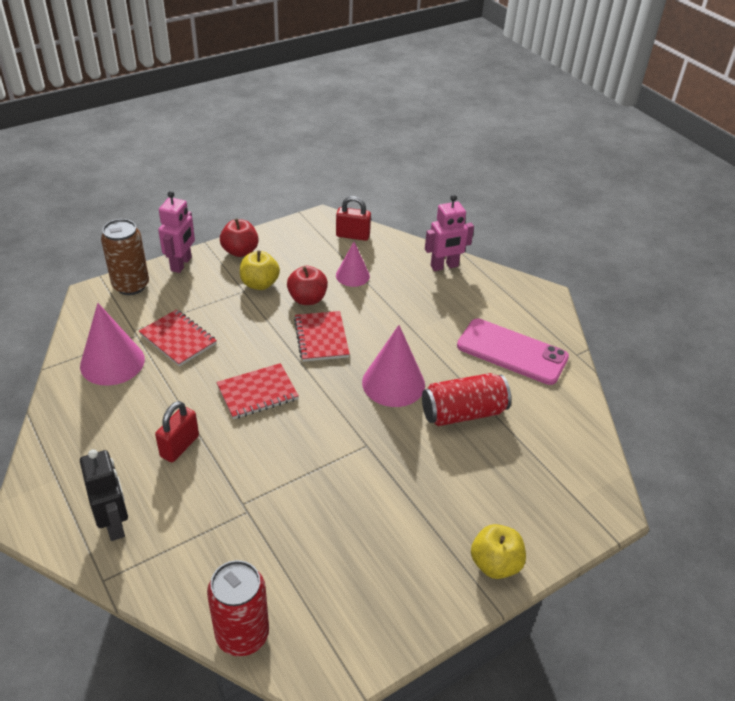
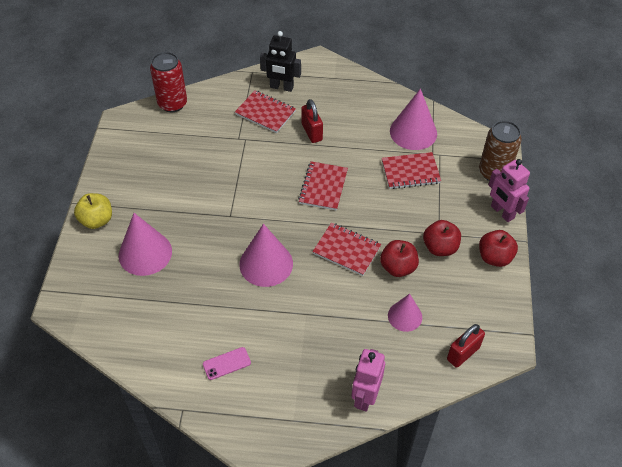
camera: 130 degrees right, 10 degrees up
yellow apple [240,251,280,290] -> red apple [423,220,461,256]
red can [422,373,511,426] -> none
pink phone [457,319,569,385] -> pink phone [203,347,251,380], size x0.45
none -> pink cone [119,213,172,276]
none -> red notebook [235,90,296,133]

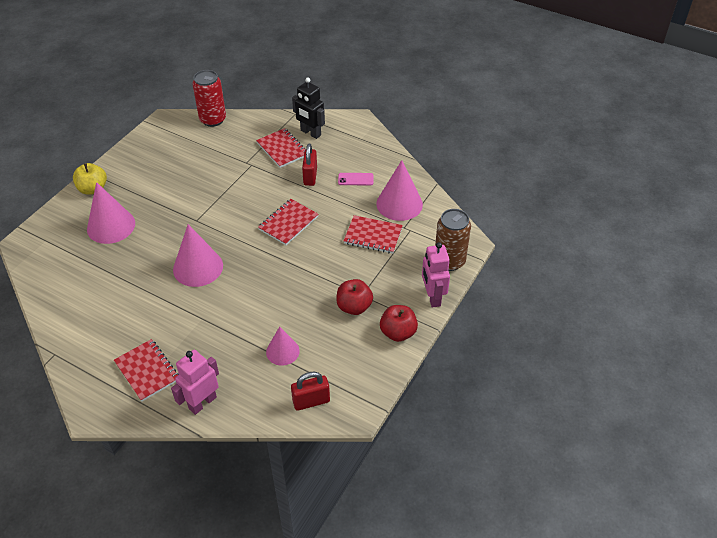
camera: 25 degrees right, 5 degrees down
pink phone [203,347,251,380] -> pink phone moved to [338,173,373,186]
red notebook [312,223,381,276] -> red notebook moved to [114,339,179,402]
red apple [380,240,419,277] -> none

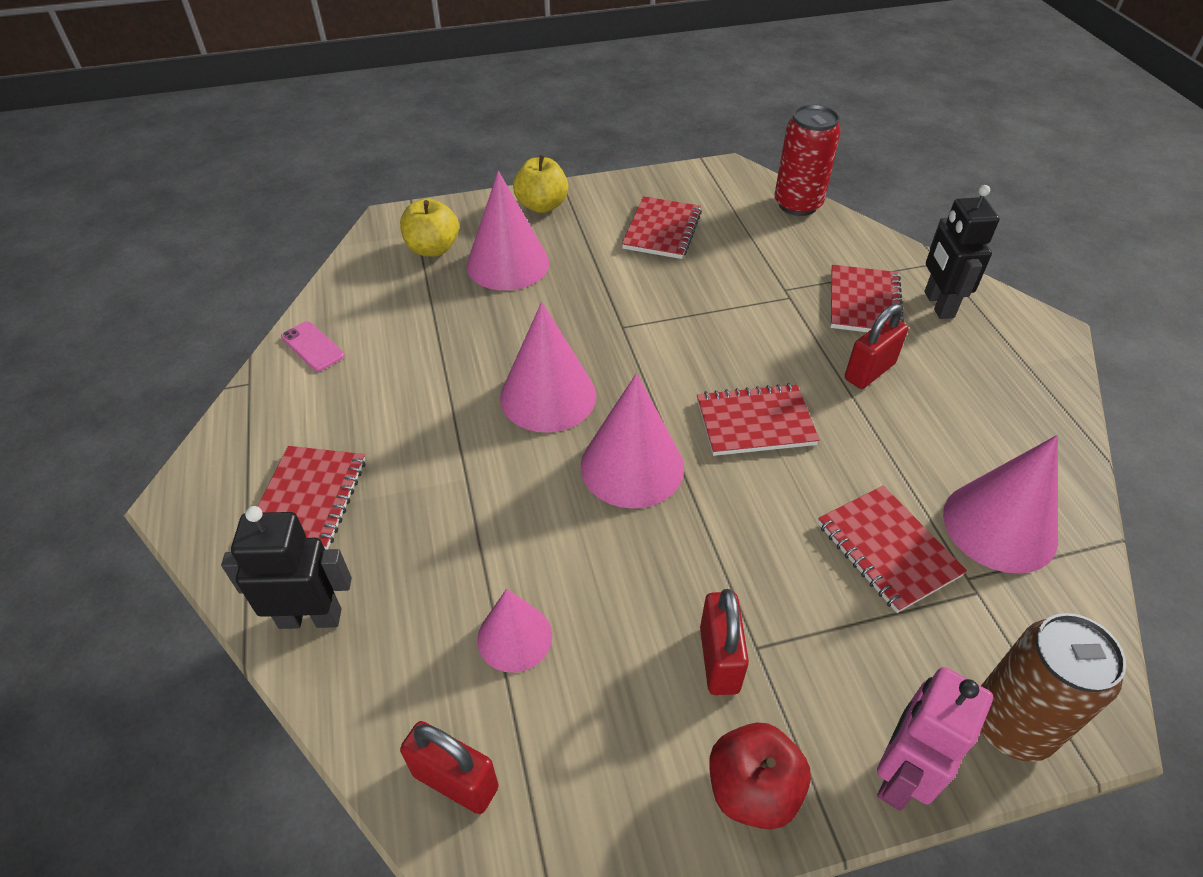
camera: 45 degrees right, 0 degrees up
pink robot [171,350,219,415] -> black robot [221,506,352,629]
red apple [336,279,373,315] -> red padlock [700,589,749,695]
pink phone [338,173,373,186] -> pink phone moved to [281,321,345,371]
none -> yellow apple [400,198,459,257]
none -> pink cone [581,373,684,509]
none -> red notebook [622,196,702,259]

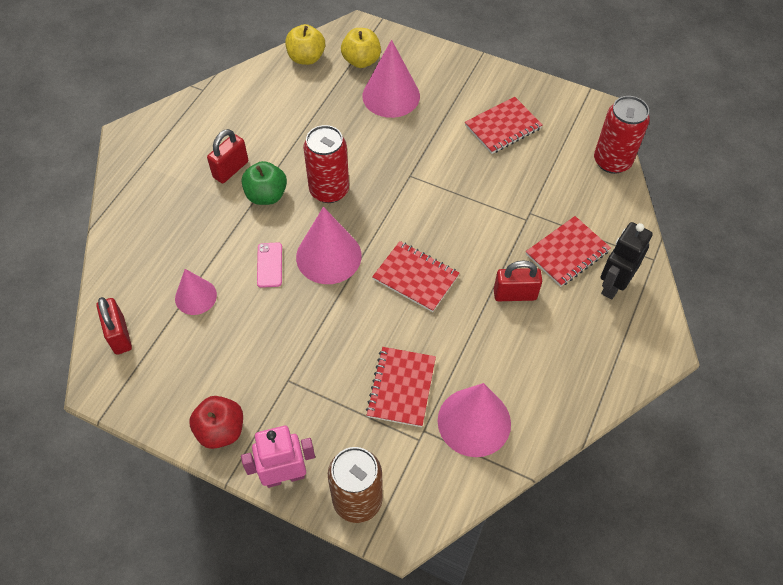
camera: 40 degrees right, 10 degrees up
black robot [221,506,352,629] -> none
red notebook [258,446,366,549] -> none
pink phone [281,321,345,371] -> pink phone moved to [257,242,282,288]
pink cone [500,302,596,433] -> red can [303,125,349,203]
yellow apple [513,155,568,213] -> yellow apple moved to [285,24,325,65]
red padlock [700,589,749,695] -> red padlock moved to [207,129,248,183]
none -> green apple [242,161,287,205]

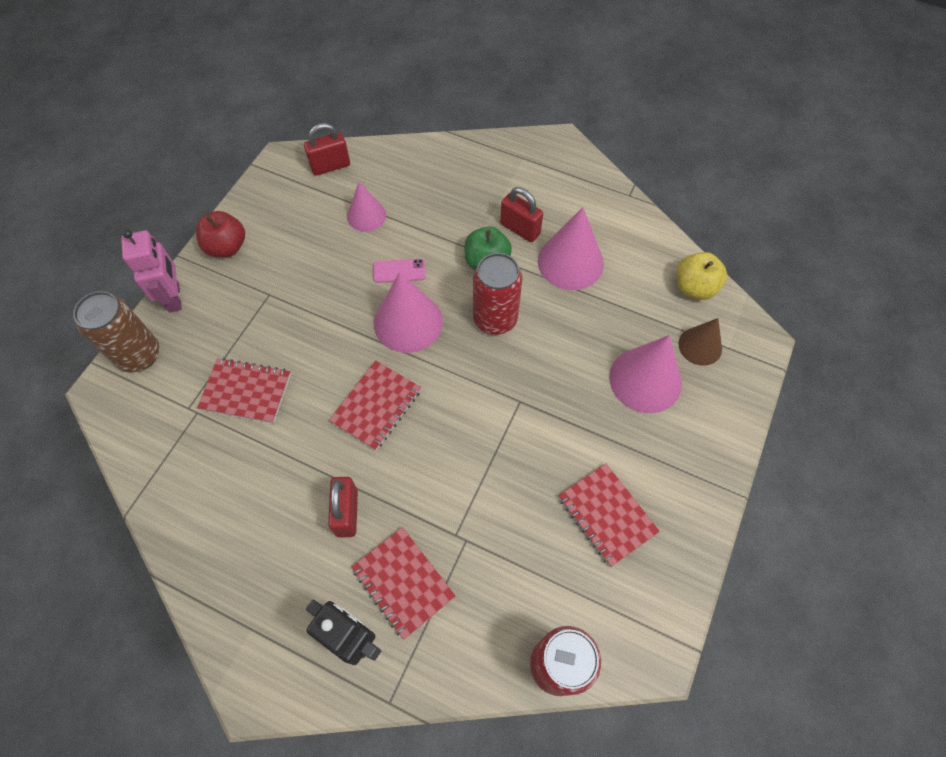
camera: 90 degrees right, 5 degrees up
yellow apple [341,28,381,68] -> brown cone [678,318,722,366]
pink cone [438,383,511,457] -> pink cone moved to [538,207,604,290]

